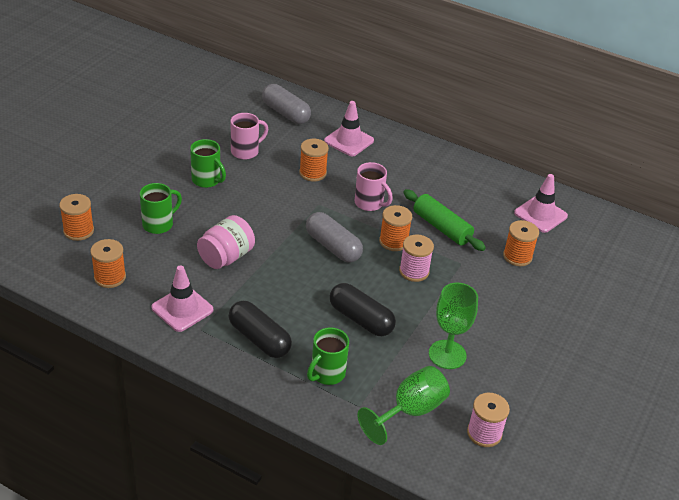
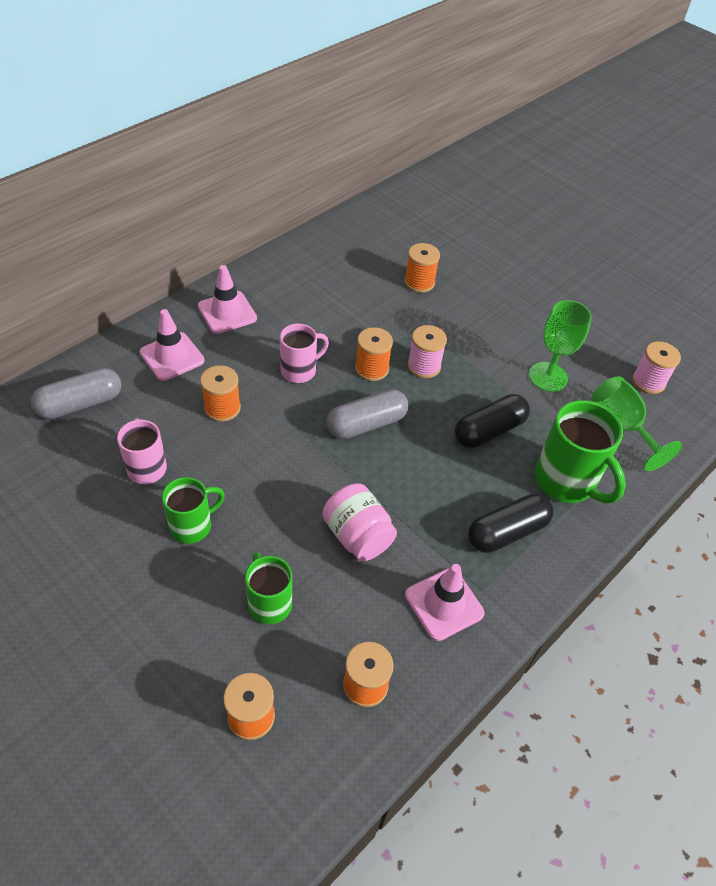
camera: 75 degrees left, 10 degrees up
green mug [307,327,349,385] -> green mug [535,400,626,503], size x1.61
green rolling pin [403,189,486,251] -> none
pink traffic cone [514,174,568,233] -> pink traffic cone moved to [198,265,257,334]

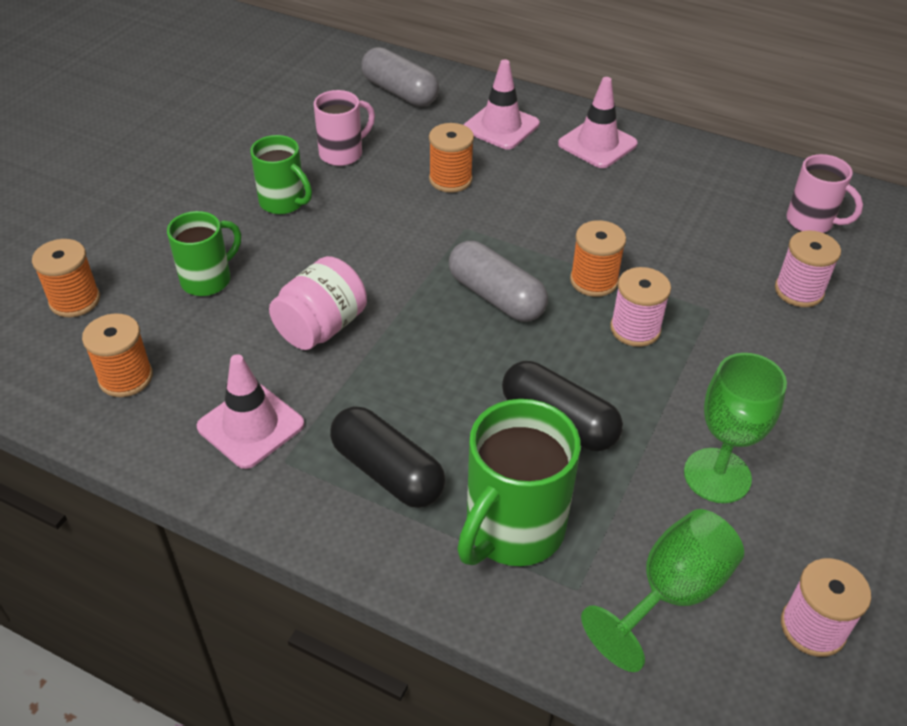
camera: 75 degrees right, 5 degrees down
pink mug [280,324,329,383] -> pink mug moved to [786,154,863,233]
orange spool [404,243,440,293] -> pink spool [775,230,841,307]

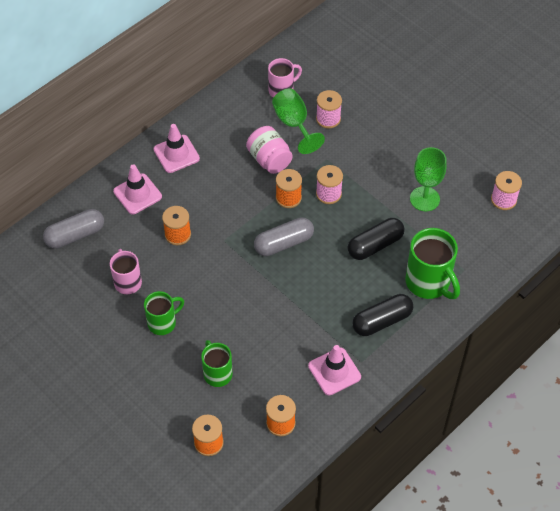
camera: 70 degrees left, 10 degrees up
pink jar [269,256,367,350] -> pink jar moved to [246,126,293,174]
green goblet [581,509,744,672] -> green goblet moved to [272,88,325,154]

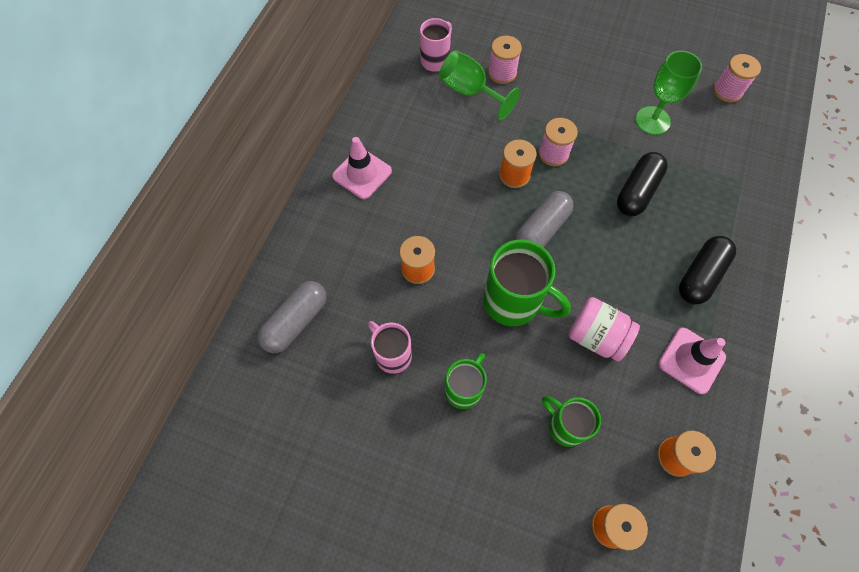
camera: 25 degrees left, 10 degrees up
pink traffic cone [113,164,162,214] -> none
pink jar [246,126,293,174] -> pink jar moved to [569,297,640,362]
green mug [405,228,460,299] -> green mug moved to [483,240,571,326]

